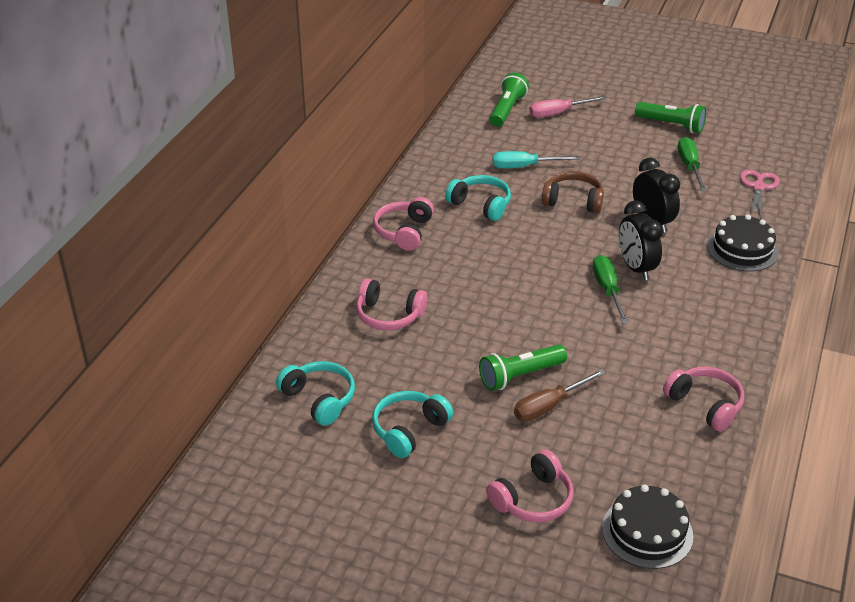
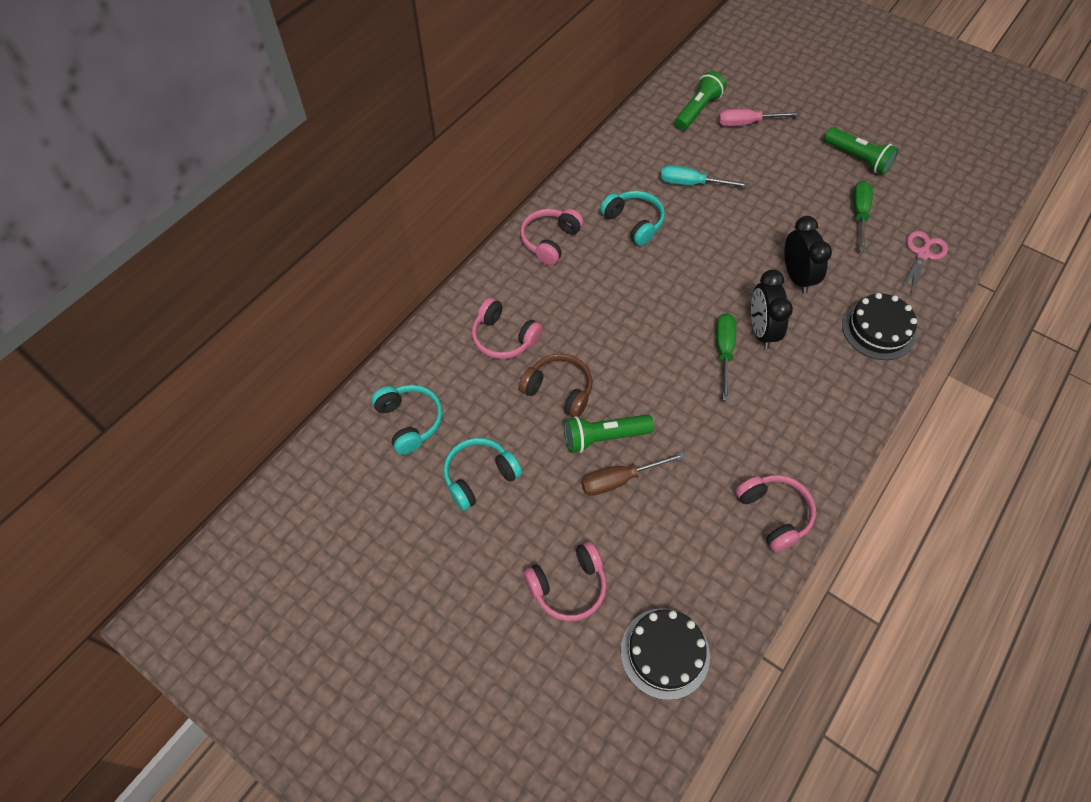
camera: 15 degrees right, 20 degrees up
brown headphones [542,171,604,213] -> brown headphones moved to [519,353,593,417]

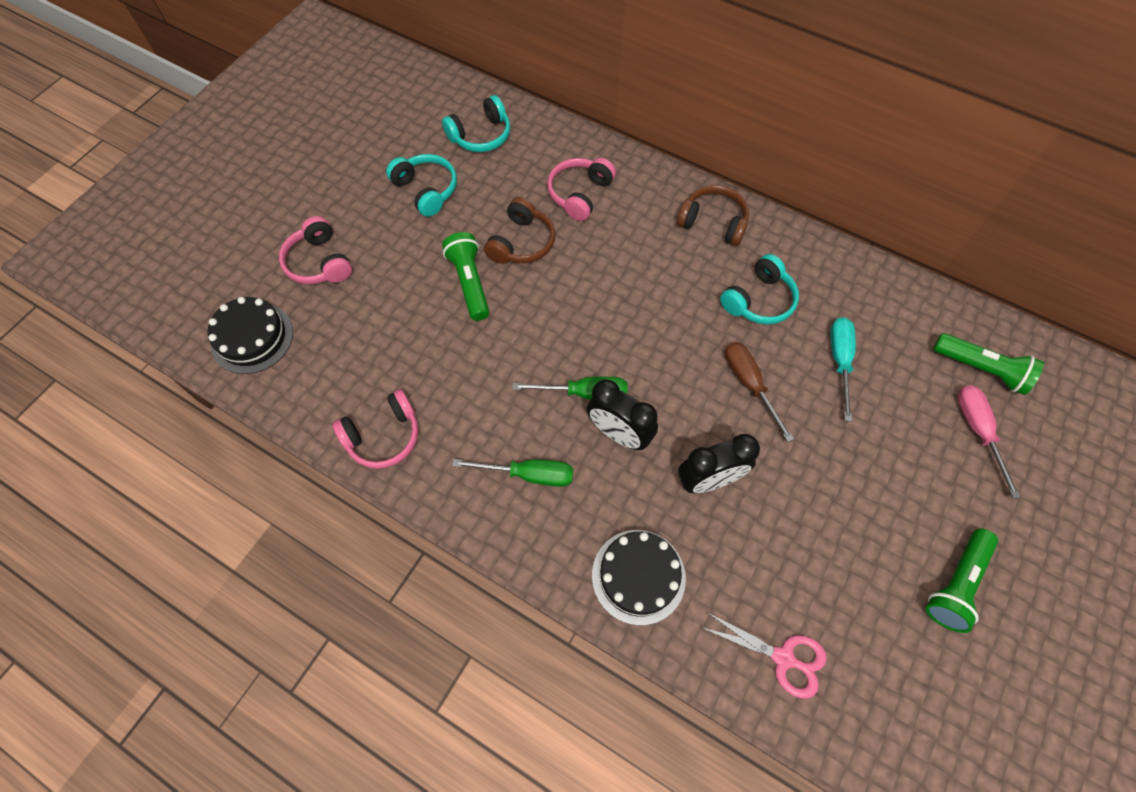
camera: 85 degrees right, 5 degrees up
pink headphones [520,209,584,265] -> brown headphones [677,185,749,246]
brown screwdriver [582,452,686,496] -> brown screwdriver moved to [725,342,794,442]
black clock [751,269,793,349] -> black clock turned 135 degrees counterclockwise [587,379,658,450]
green screwdriver [853,181,873,251] -> green screwdriver moved to [452,459,573,487]

